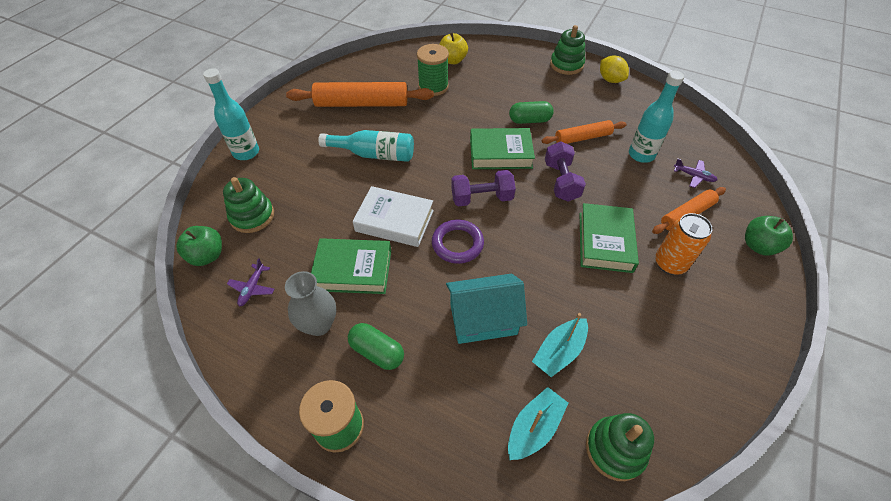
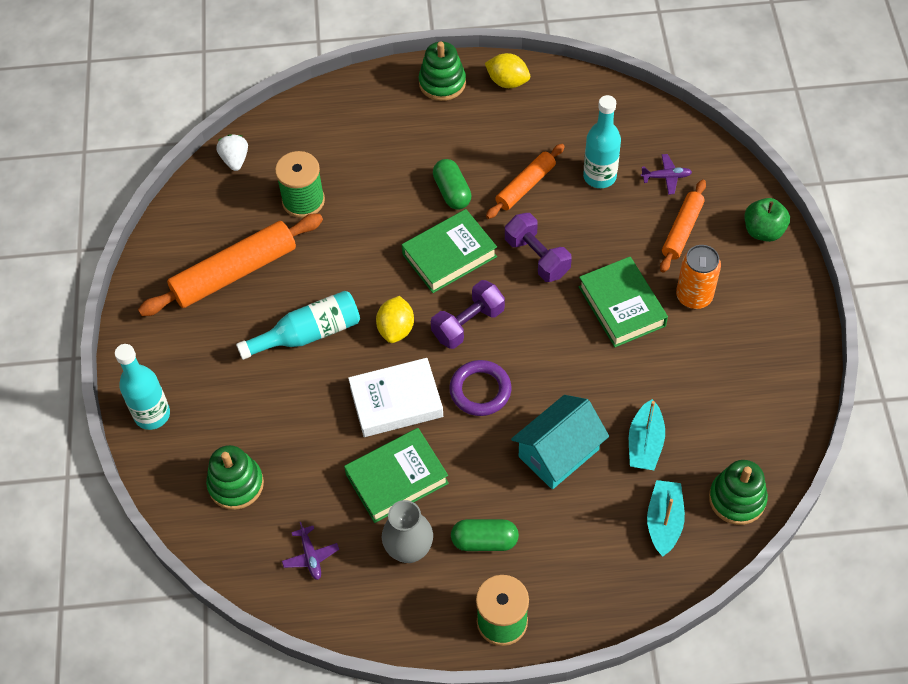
camera: 30 degrees left, 5 degrees up
green apple [176,226,222,266] -> none
yellow apple [439,33,468,64] -> none
green capsule [509,101,554,124] -> green capsule turned 75 degrees counterclockwise [433,159,471,209]
none -> white strawberry [216,134,248,171]
none -> yellow lemon [376,296,414,343]

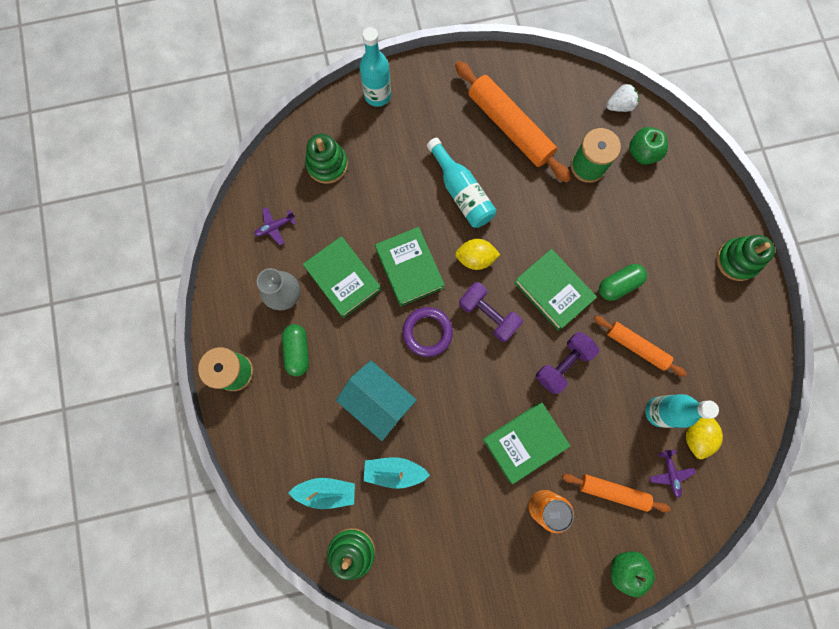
camera: 80 degrees right, 20 degrees up
white book [348,358,443,437] -> green book [375,227,445,306]
yellow lemon [485,53,530,88] -> yellow lemon moved to [686,418,723,459]
none -> green apple [629,127,668,165]

